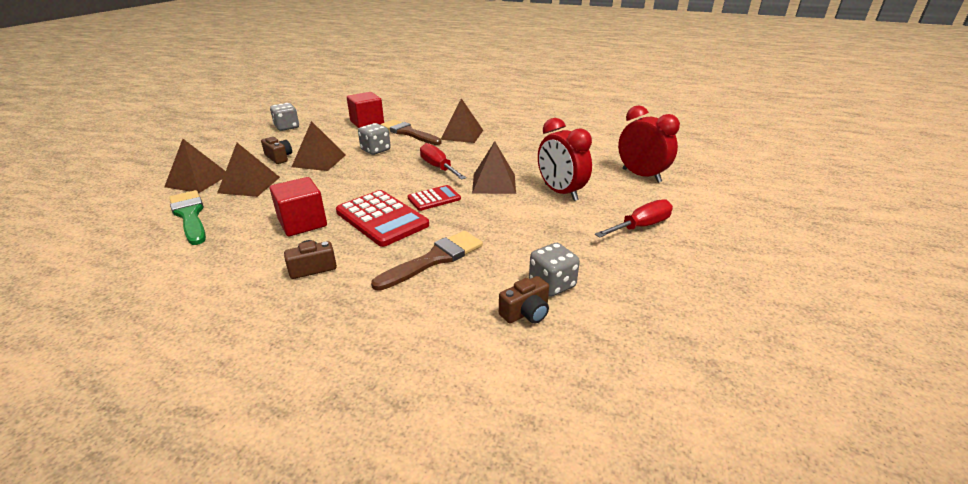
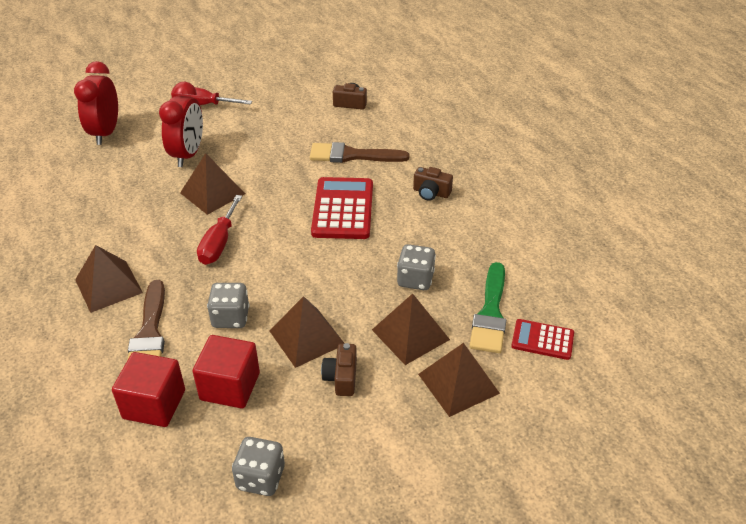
camera: 135 degrees left, 10 degrees up
red cube [270,177,327,237] -> red cube moved to [192,335,260,409]
red calculator [408,185,461,211] -> red calculator moved to [511,319,574,360]
grey dice [529,243,580,297] -> grey dice moved to [397,244,436,290]

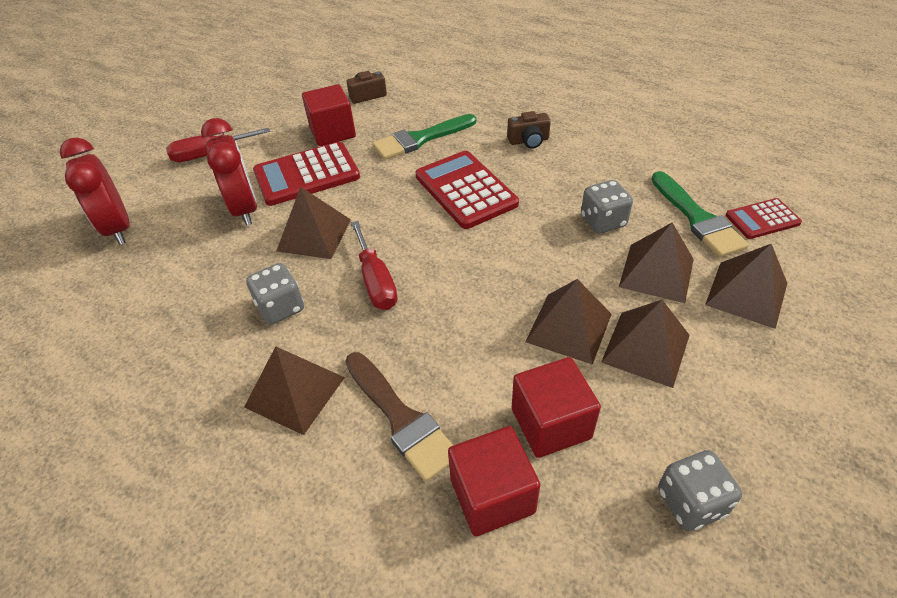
camera: 30 degrees left, 5 degrees up
grey dice [207,283,249,328] -> grey dice moved to [246,263,304,325]
brown brush [310,142,410,163] -> green brush [372,114,477,160]
brown camera [321,343,357,396] -> brown pyramid [601,300,690,388]
none -> red calculator [253,142,360,206]
none -> red cube [302,84,356,146]

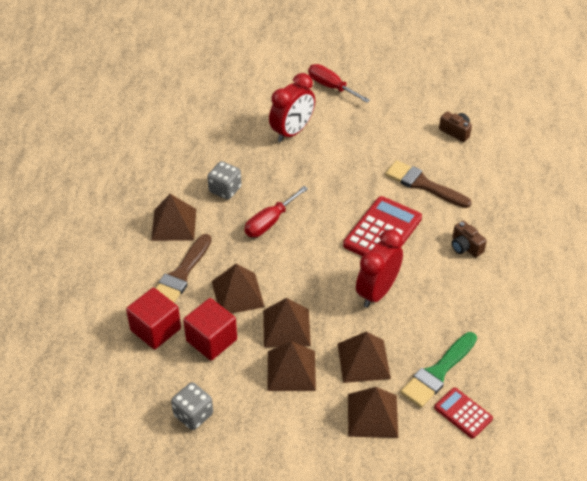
camera: 60 degrees right, 0 degrees up
red clock [60,138,130,245] -> red clock moved to [356,229,403,307]
red calculator [253,142,360,206] -> none
brown pyramid [276,187,351,259] -> brown pyramid moved to [212,264,265,314]
red cube [302,84,356,146] -> none
green brush [372,114,477,160] -> brown brush [385,160,472,208]
grey dice [581,180,633,234] -> none

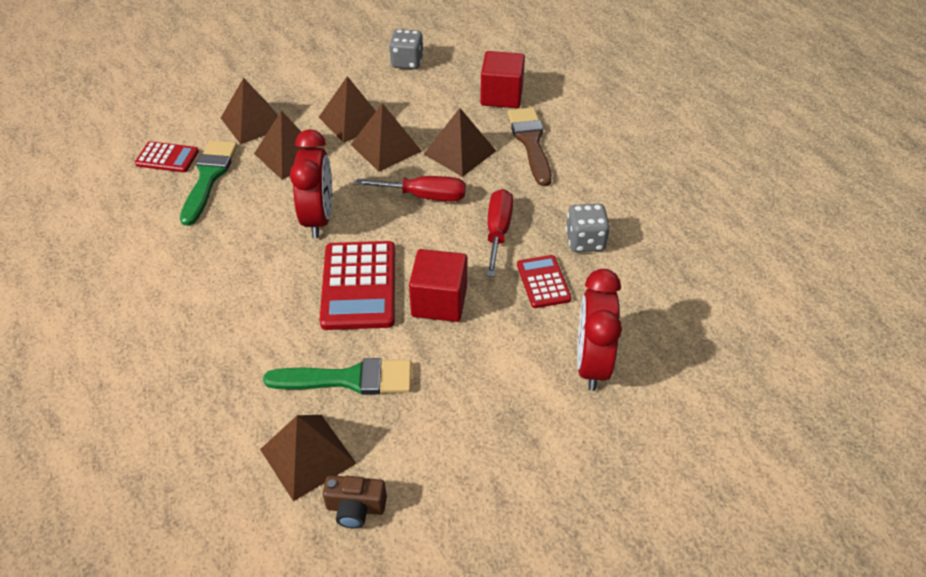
camera: 145 degrees right, 0 degrees up
brown pyramid [151,194,196,241] -> brown pyramid moved to [260,415,356,502]
red cube [183,298,237,361] -> red cube moved to [409,249,467,322]
red screwdriver [308,64,370,103] -> red screwdriver moved to [356,176,466,202]
brown brush [385,160,472,208] -> green brush [263,358,412,395]
brown camera [452,221,487,257] -> none
none -> red calculator [517,255,572,308]

